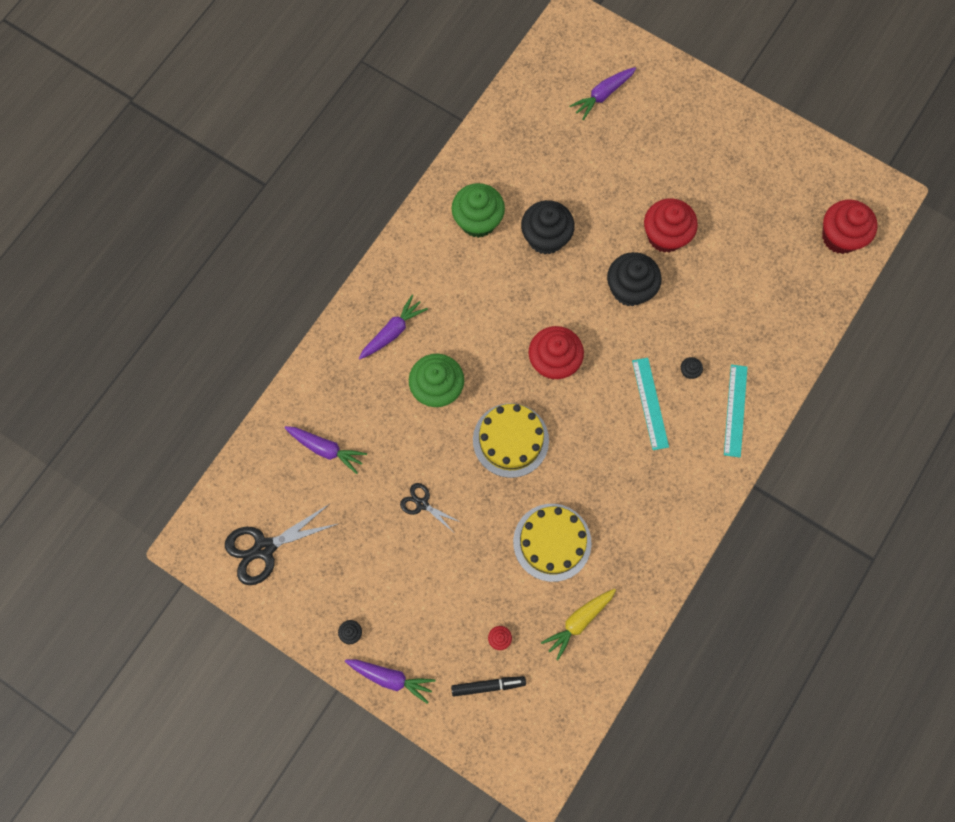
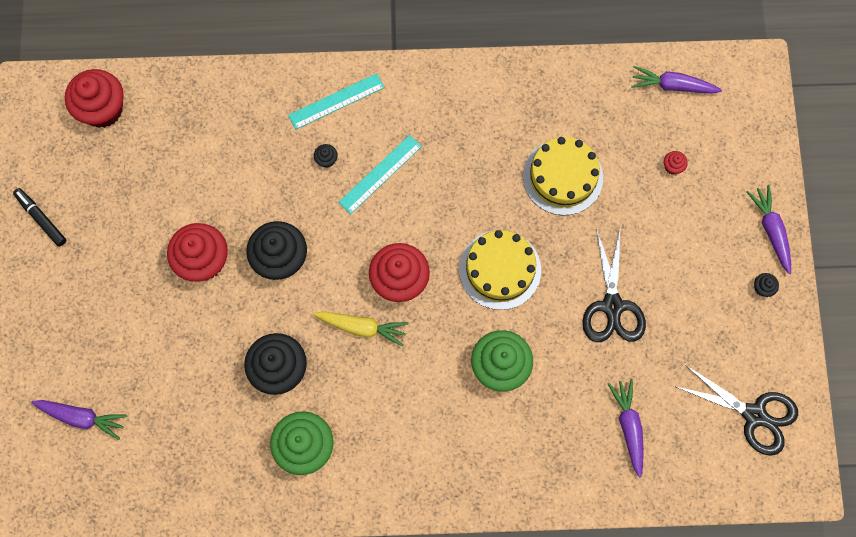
camera: 125 degrees left, 0 degrees up
purple carrot [359,295,428,359] -> purple carrot moved to [631,66,722,94]
black scissors [400,483,462,531] -> black scissors [582,228,646,342], size x1.78
black marker [451,676,526,697] -> black marker moved to [13,188,67,247]
yellow carrot [541,589,616,660] -> yellow carrot moved to [313,311,409,347]

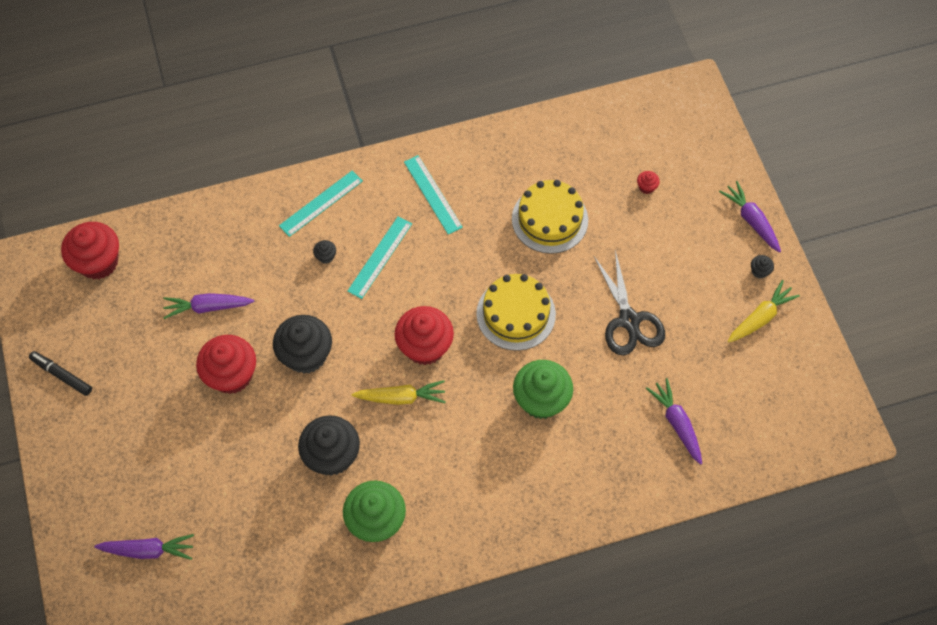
camera: 15 degrees left, 10 degrees down
purple carrot [631,66,722,94] -> purple carrot moved to [163,293,254,319]
black scissors [674,365,798,456] -> none
none -> turquoise ruler [404,155,463,235]
none -> yellow carrot [728,280,800,343]

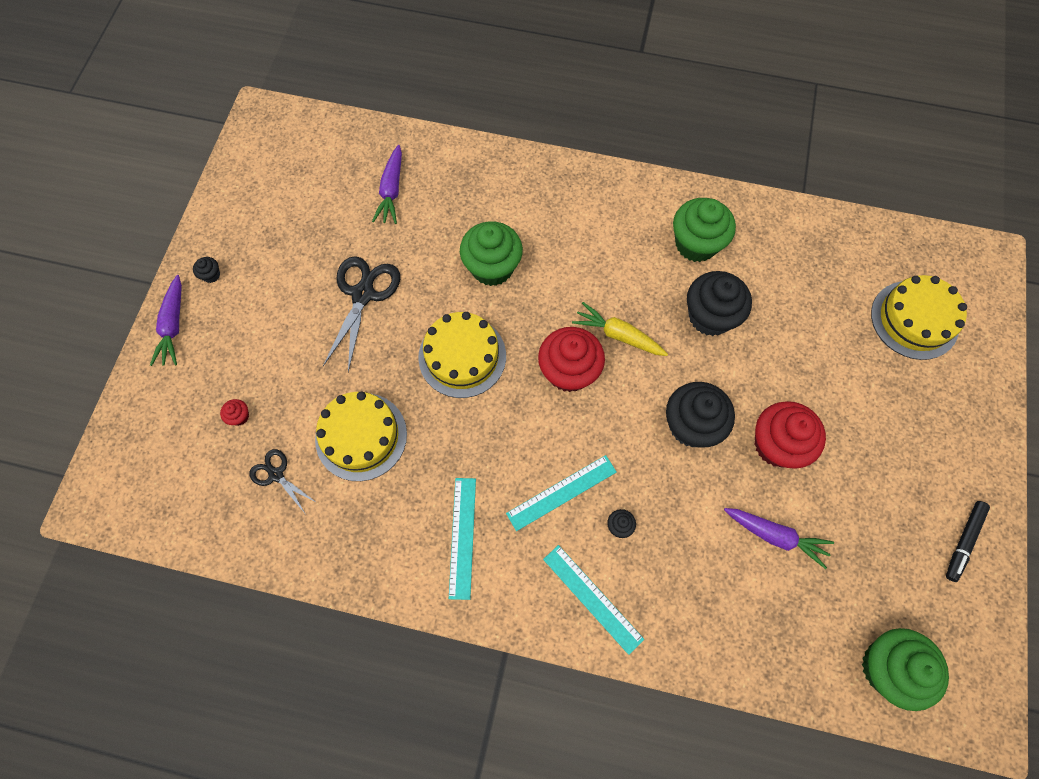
camera: 150 degrees left, 5 degrees up
black marker [29,351,92,396] -> black marker turned 60 degrees clockwise [946,501,990,582]
red cupcake [61,222,119,279] -> green cupcake [862,628,949,711]
purple carrot [94,534,194,560] -> yellow cake [871,275,967,360]
turquoise ruler [279,170,363,237] -> turquoise ruler turned 60 degrees clockwise [543,545,644,655]
yellow carrot [728,280,800,343] -> none
none -> black scissors [249,449,317,513]

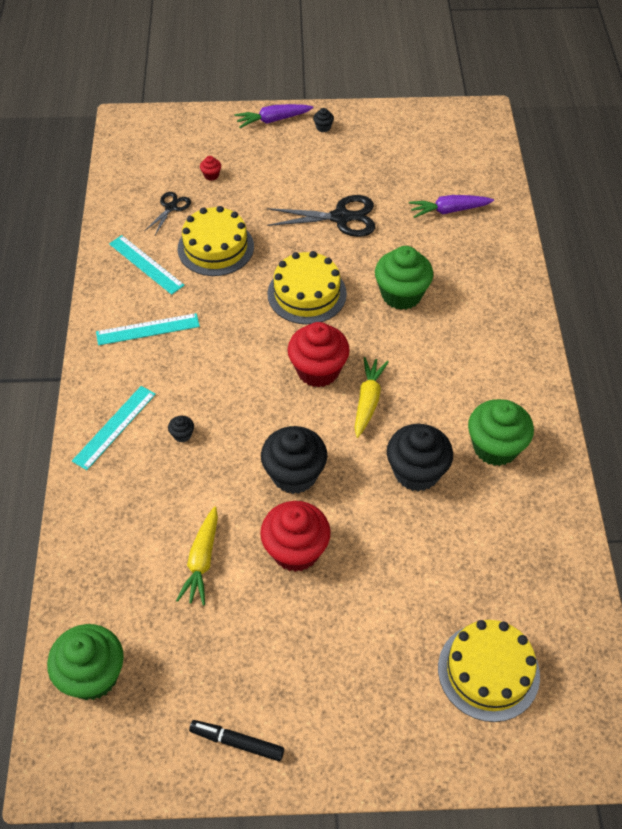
camera: 75 degrees right, 15 degrees down
turquoise ruler [506,455,617,531] -> turquoise ruler moved to [109,235,185,295]
purple carrot [724,508,834,569] -> yellow carrot [176,506,218,606]

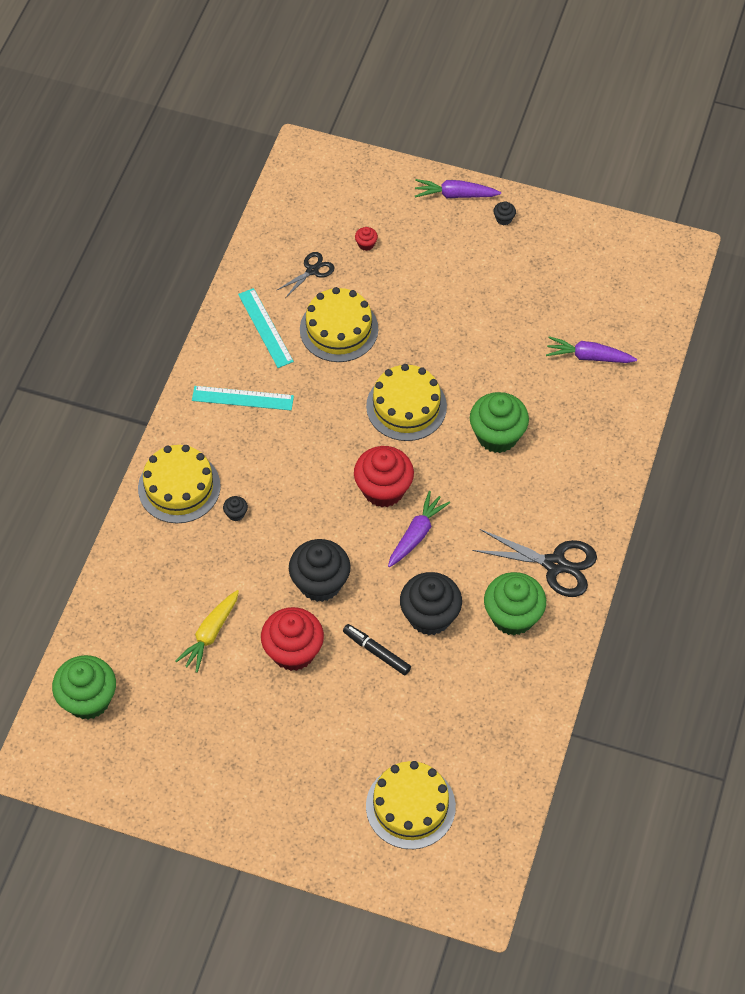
camera: 20 degrees right, 5 degrees up
turquoise ruler [72,386,156,470] -> yellow cake [138,445,221,523]
black marker [189,720,284,761] -> black marker moved to [343,624,411,675]
black scissors [267,195,376,237] -> black scissors moved to [472,529,597,597]
yellow carrot [355,357,389,438] -> purple carrot [388,491,450,567]

